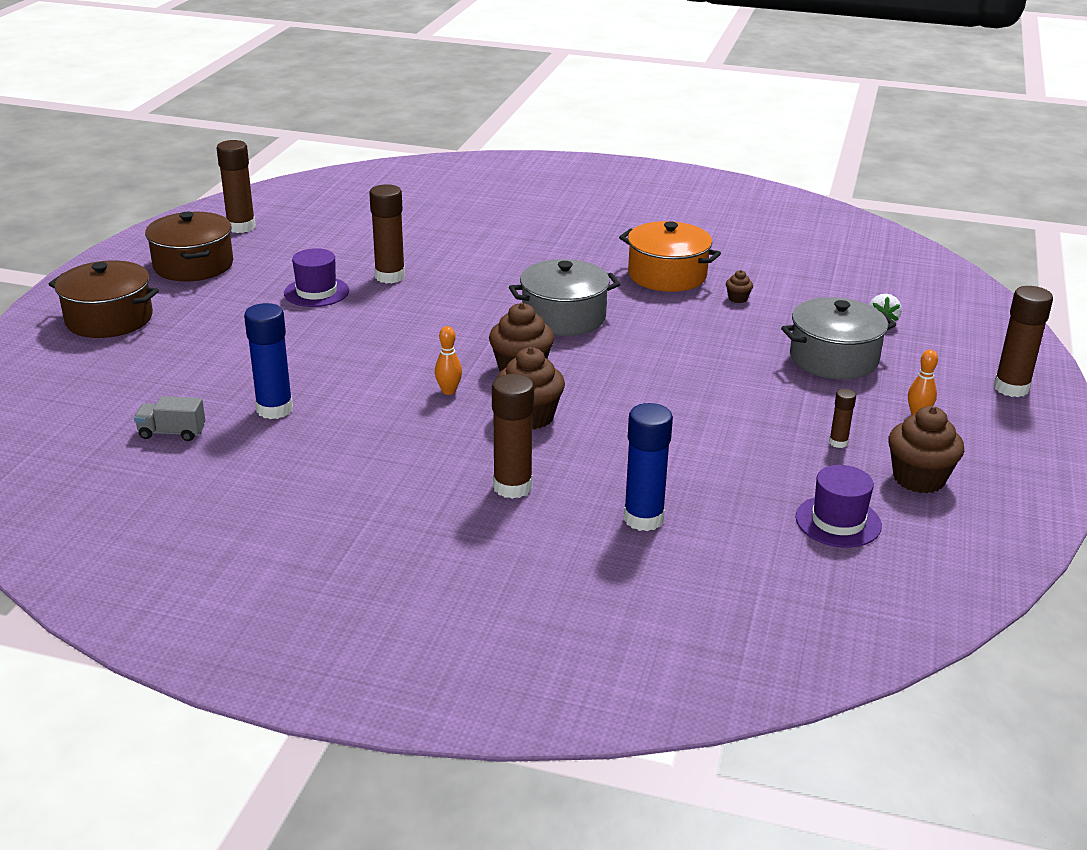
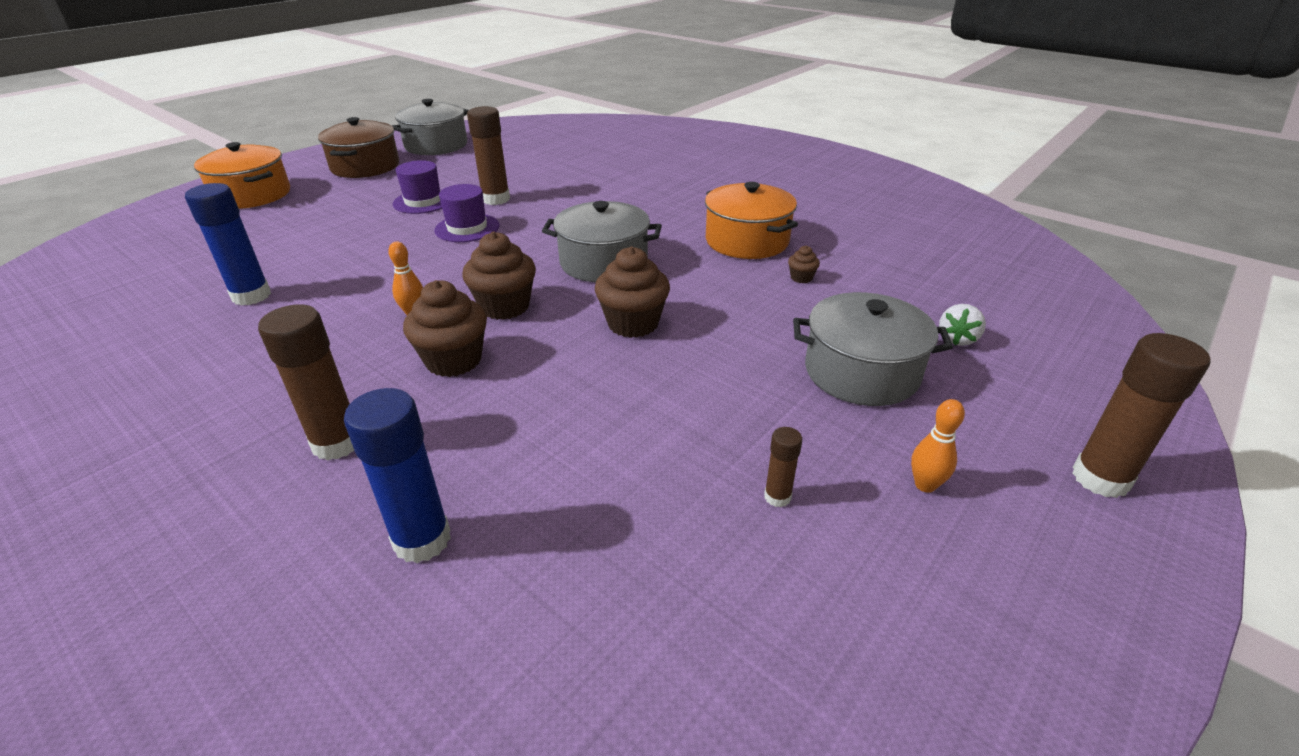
camera: 25 degrees right, 5 degrees up
brown pot [49,260,159,338] -> orange pot [194,142,290,209]
grey truck [134,396,205,441] -> none
brown glue stick [217,140,256,233] -> grey pot [392,99,468,155]
purple hat [796,465,882,548] -> purple hat moved to [434,184,499,242]
brown cupcake [888,406,964,493] -> brown cupcake moved to [595,247,670,338]

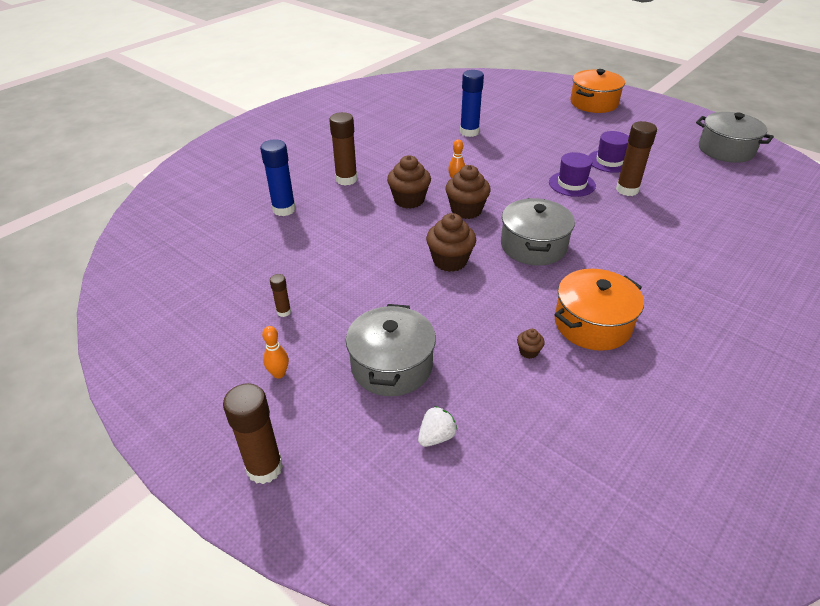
camera: 90 degrees right, 5 degrees up
brown pot [318,117,399,178] -> none
white strawberry [939,304,986,346] -> white strawberry turned 105 degrees clockwise [418,406,457,447]

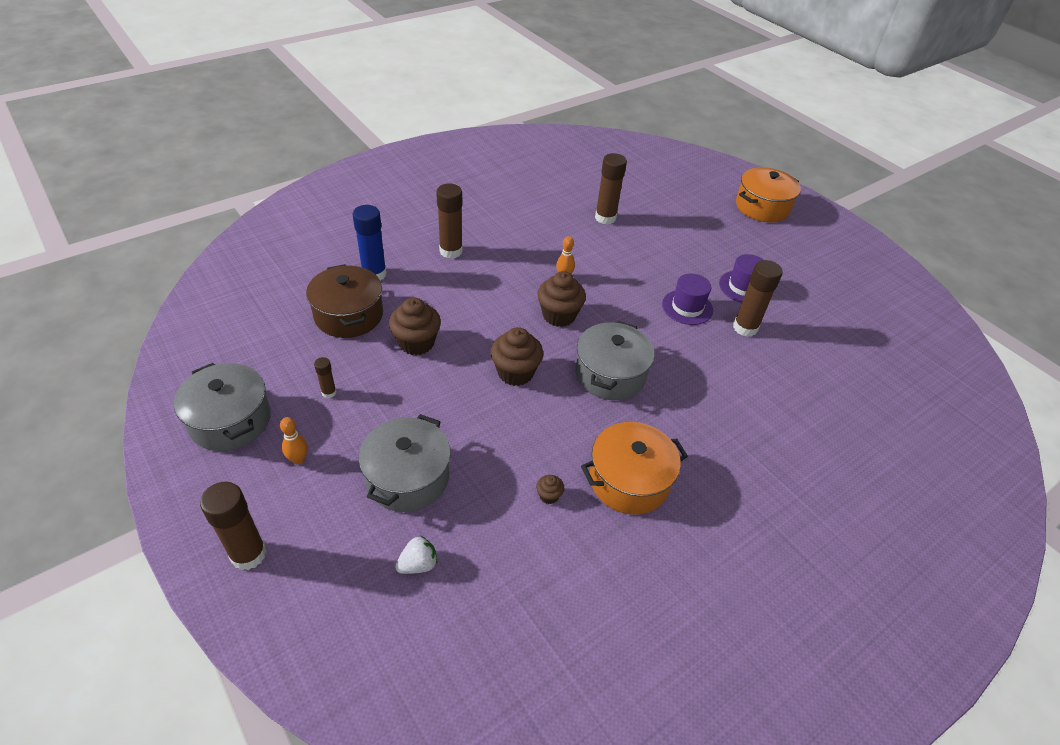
camera: 10 degrees right, 5 degrees up
brown cupcake [387,155,431,209] -> brown cupcake moved to [389,297,441,355]
blue glue stick [460,70,484,137] -> brown glue stick [595,153,627,224]
grey pot [696,112,774,163] -> grey pot moved to [174,363,271,451]
none -> brown pot [306,264,383,338]

